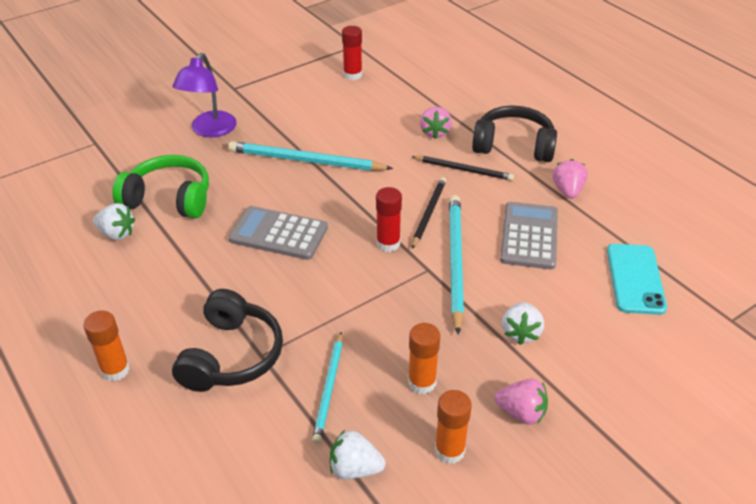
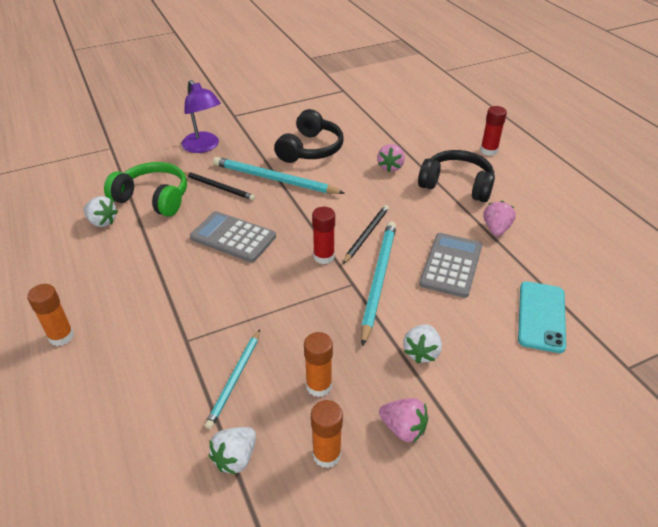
camera: 10 degrees right, 0 degrees up
purple lamp [172,53,237,137] -> purple lamp turned 60 degrees counterclockwise [181,80,221,153]
black headphones [172,289,283,392] -> black headphones moved to [274,109,343,163]
white strawberry [330,430,385,479] -> white strawberry turned 75 degrees counterclockwise [209,427,256,475]
red glue stick [342,26,362,80] -> red glue stick moved to [480,106,507,156]
black pencil [411,156,514,181] -> black pencil moved to [184,172,255,200]

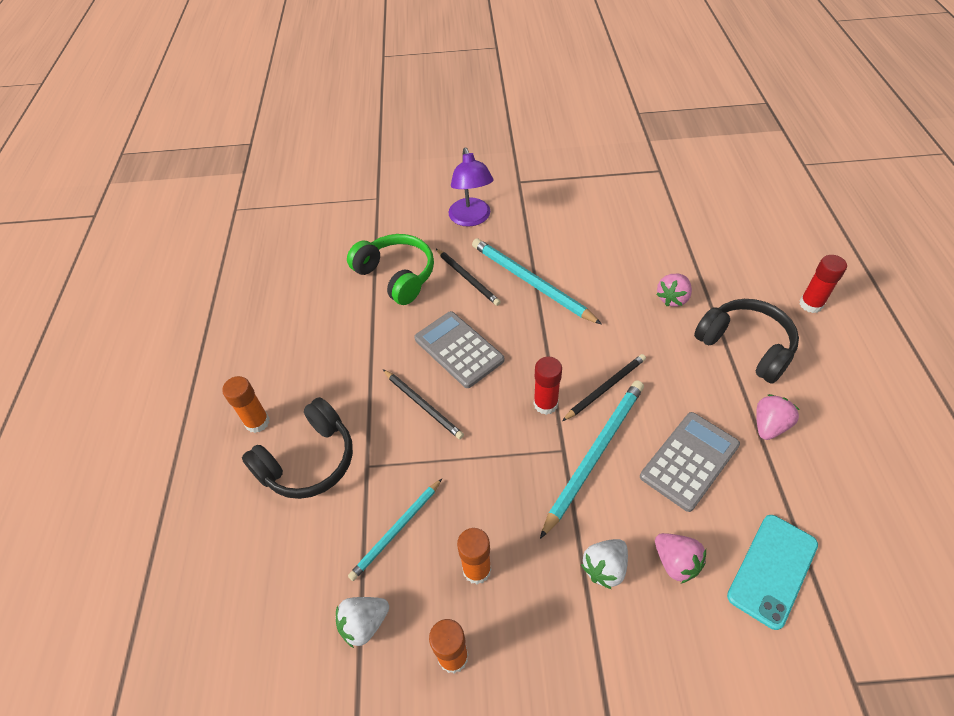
camera: 25 degrees right, 10 degrees up
white strawberry [84,196,118,227] -> none
black headphones [274,109,343,163] -> black headphones moved to [242,397,353,499]
pink strawberry [379,398,428,443] -> pink strawberry moved to [655,533,706,583]
none -> black pencil [383,369,464,439]

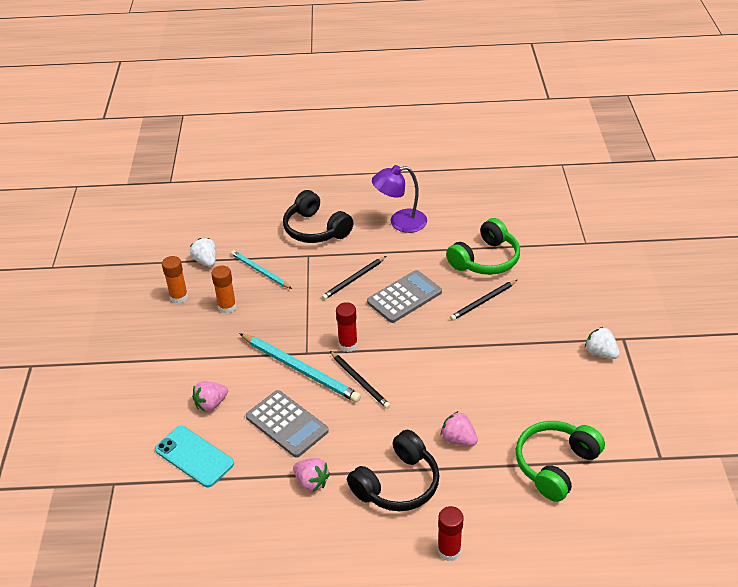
camera: 90 degrees right, 10 degrees down
orange glue stick [222,376,270,433] -> none
purple lamp [448,148,493,227] -> purple lamp moved to [372,165,427,233]
turquoise pencil [472,238,602,324] -> none
white strawberry [581,539,628,589] -> white strawberry moved to [585,327,620,359]
none -> green headphones [516,421,605,502]

